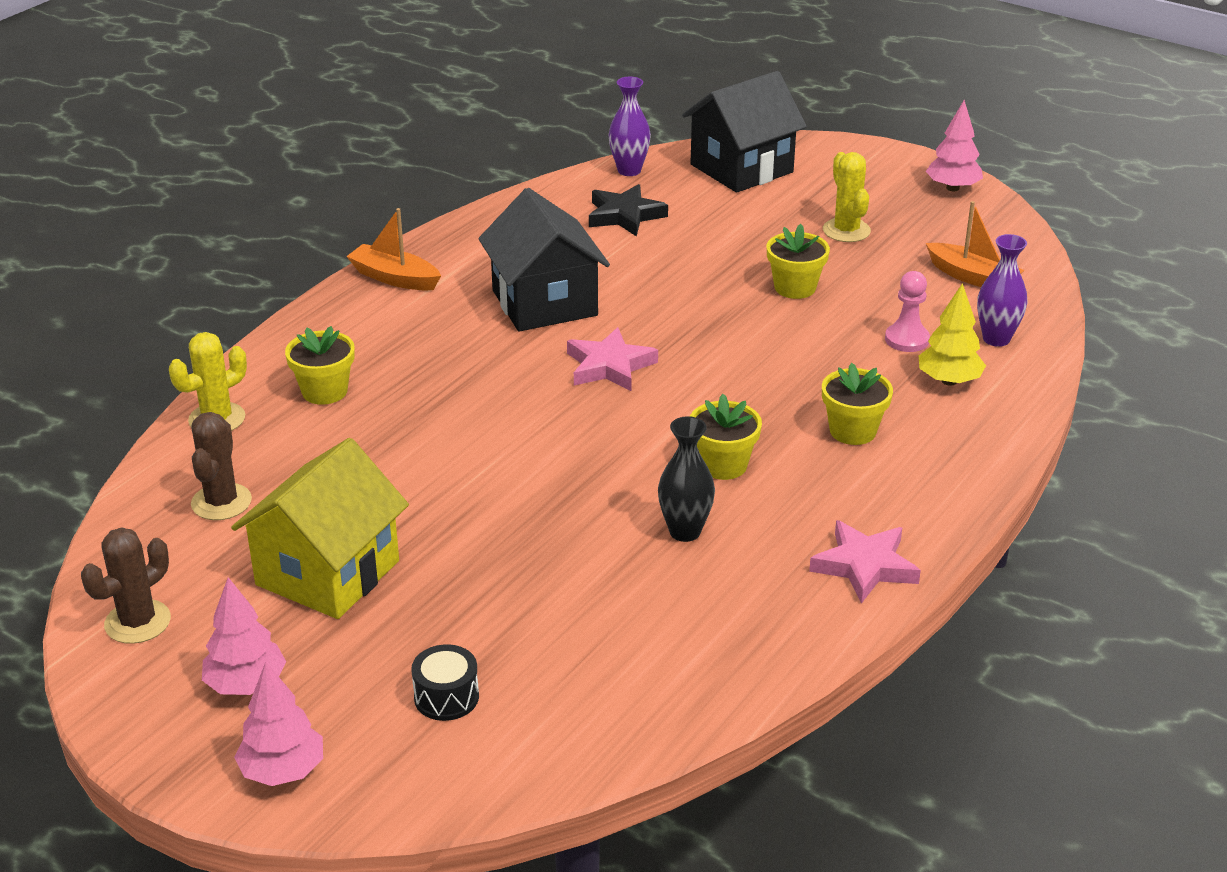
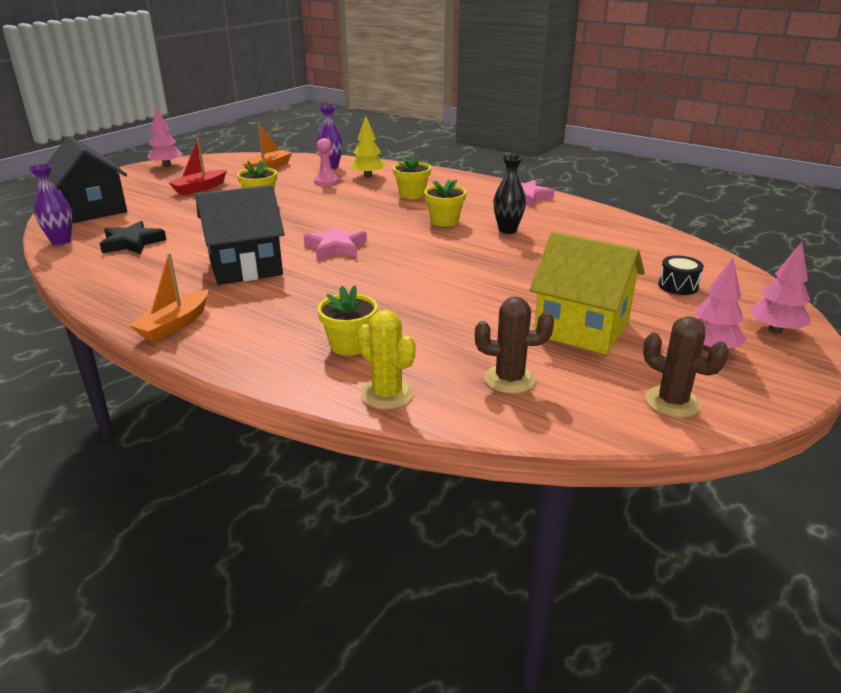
camera: 90 degrees left, 5 degrees down
yellow cactus [823,152,871,242] -> red boat [168,138,227,195]

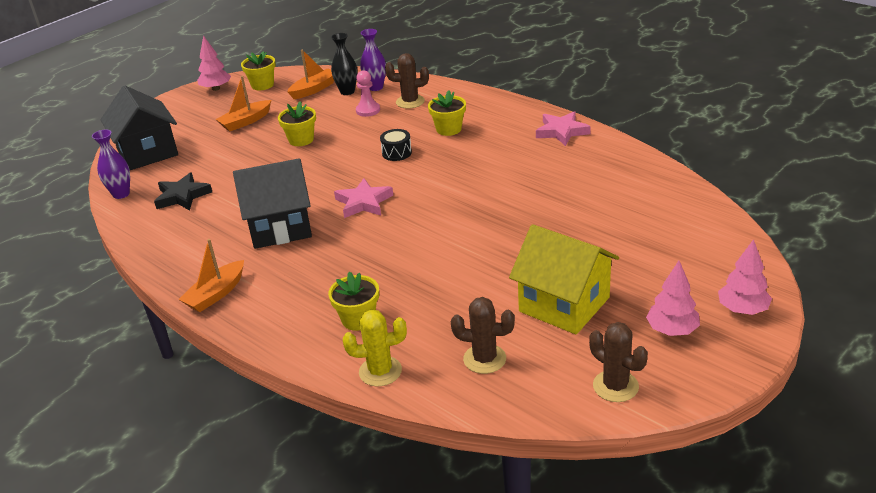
camera: 10 degrees right, 5 degrees up
red boat [168,138,227,195] -> orange boat [215,76,271,131]
yellow tree [351,116,386,178] -> brown cactus [385,53,429,109]
yellow cactus [358,310,416,409] -> yellow cactus turned 60 degrees counterclockwise [343,310,407,386]
yellow flower pot [424,179,466,227] -> yellow flower pot moved to [241,51,276,90]
black vase [493,155,526,234] -> black vase moved to [331,33,358,95]
black drum [658,255,704,295] -> black drum moved to [380,129,412,161]

